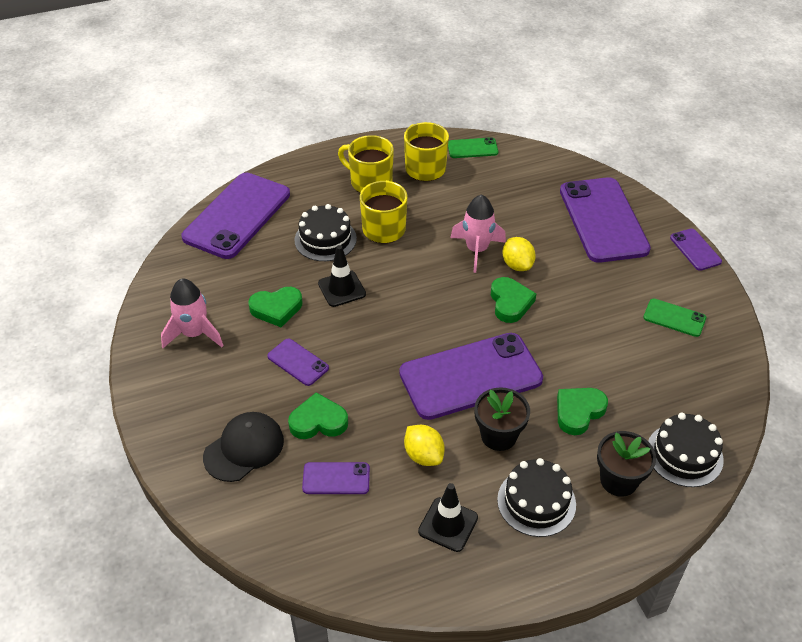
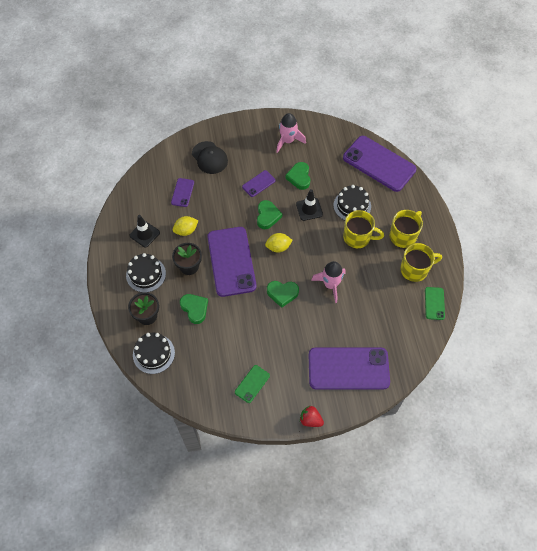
camera: 100 degrees right, 15 degrees up
green heart [288,392,348,439] -> green heart moved to [257,200,282,229]
yellow lemon [502,237,536,271] -> yellow lemon moved to [265,233,293,253]
purple phone [670,228,722,271] -> red strawberry [300,406,324,427]

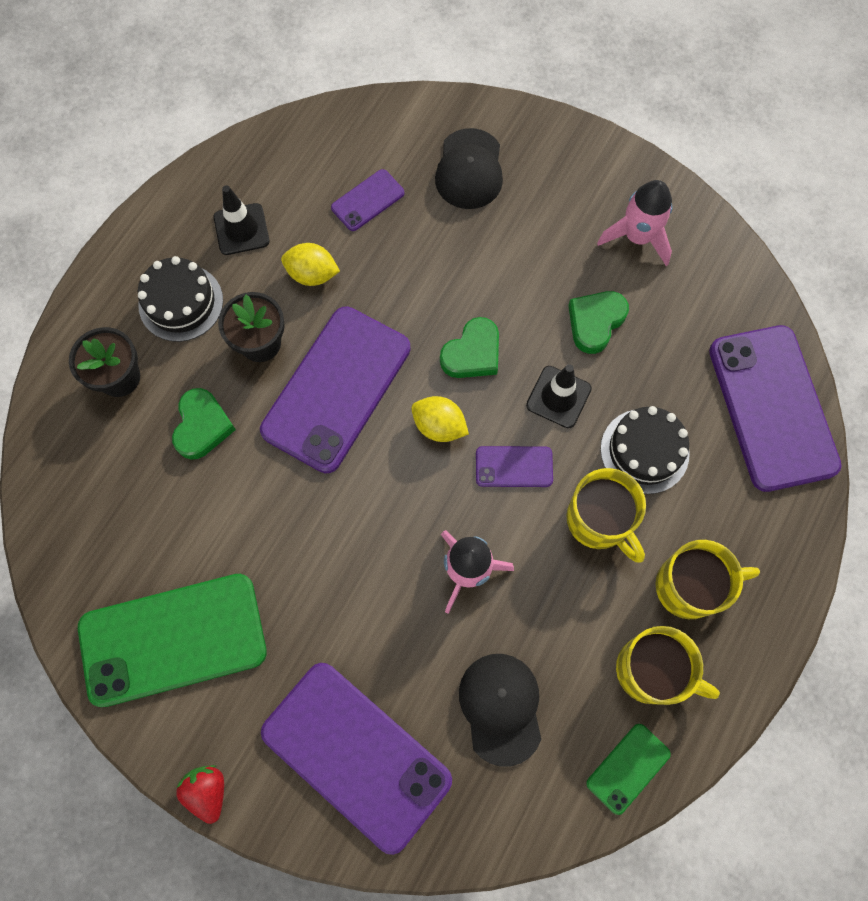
camera: 40 degrees right, 10 degrees up
black cake [133,333,175,374] -> none
green phone [235,365,270,403] -> green phone [78,574,267,707], size x2.19
purple phone [242,170,276,197] -> purple phone moved to [476,446,553,487]
green heart [267,281,299,308] -> none
none -> black cap [459,654,541,767]

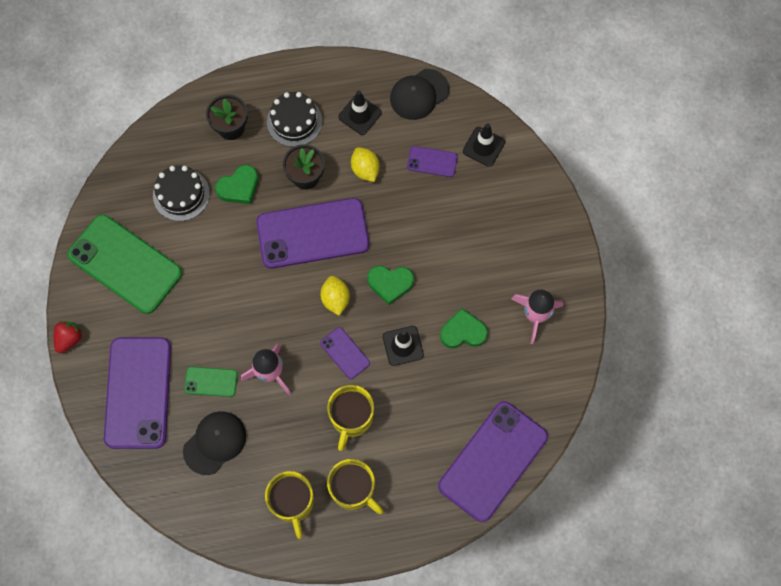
camera: 50 degrees right, 0 degrees up
black cap [435,128,503,209] -> black cap moved to [390,69,449,120]
green phone [586,724,671,815] -> green phone moved to [184,367,238,397]
black cake [601,406,690,494] -> black cake moved to [153,165,210,221]
none -> black traffic cone [463,123,505,167]

